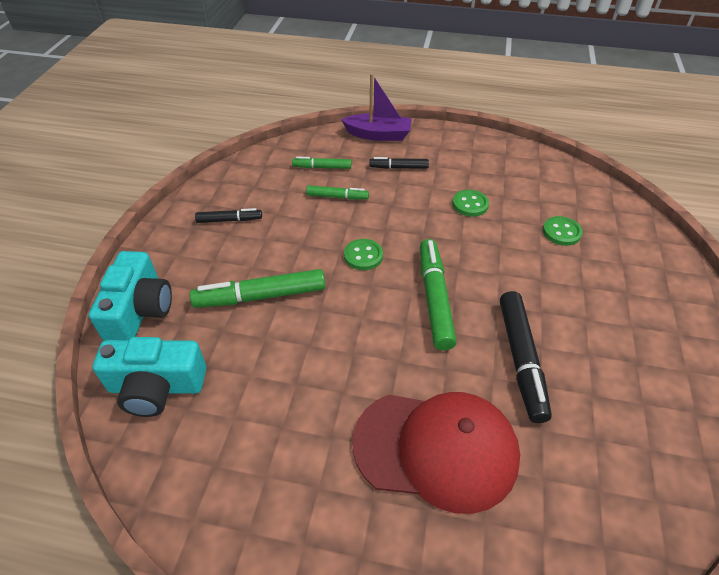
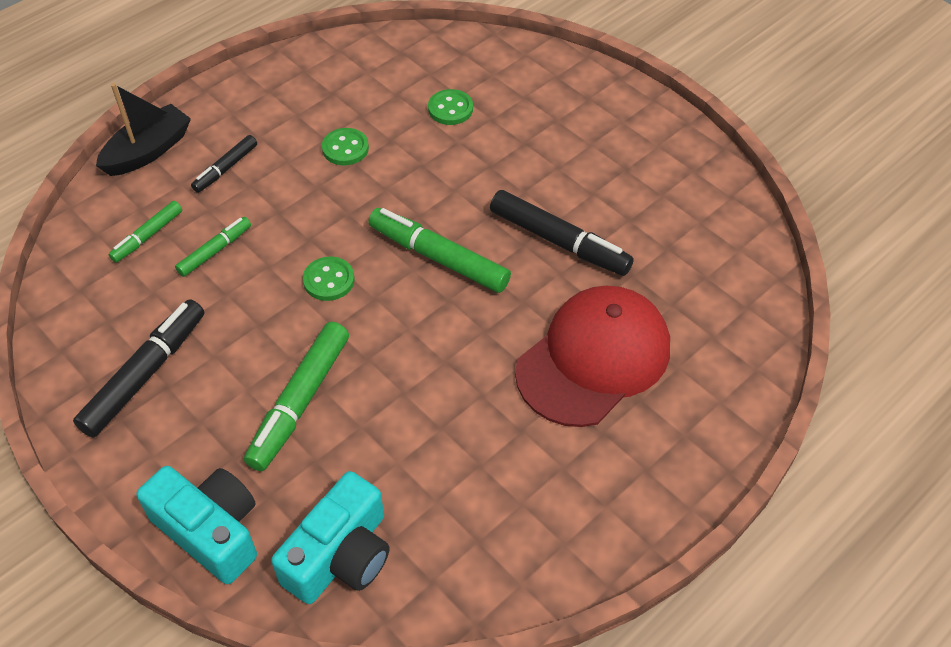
camera: 55 degrees left, 5 degrees up
black marker [195,208,262,223] -> black marker [73,299,204,438], size x1.77
purple boat [341,73,412,141] -> black boat [96,83,191,176]

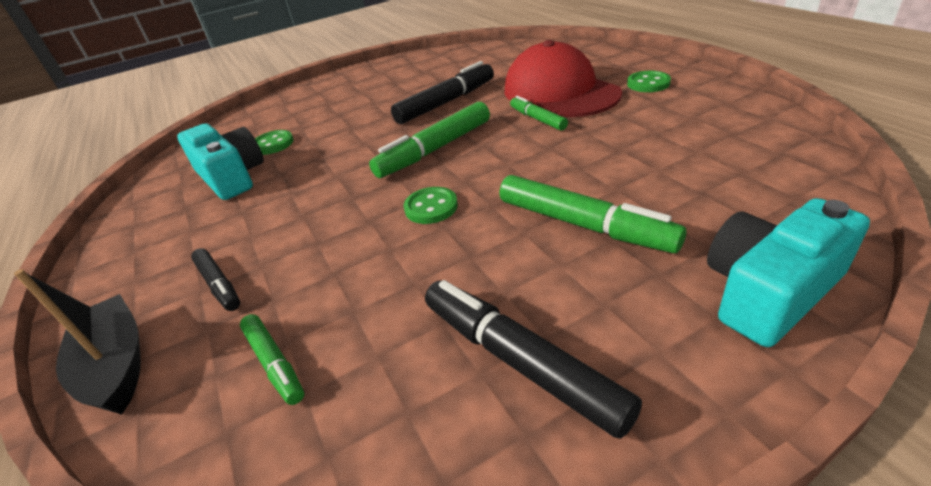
camera: 70 degrees left, 15 degrees down
green marker [175,217,251,277] -> green marker moved to [510,96,568,131]
turquoise camera [271,471,390,604] -> turquoise camera moved to [177,123,264,200]
green button [322,128,369,165] -> green button moved to [627,71,671,92]

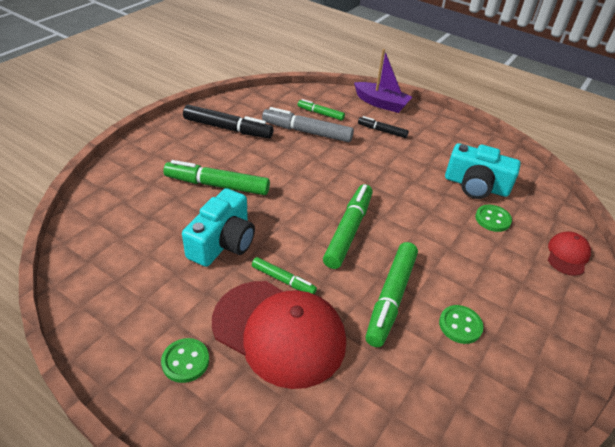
camera: 145 degrees right, 5 degrees up
black boat [14,269,141,415] -> purple boat [354,49,412,113]
black marker [391,61,494,124] -> green marker [365,242,418,347]
green button [404,187,458,224] -> green button moved to [439,305,484,344]
turquoise camera [707,198,870,347] -> turquoise camera moved to [182,188,255,267]
none -> grey marker [262,107,354,142]
none -> red cap [548,231,591,276]

